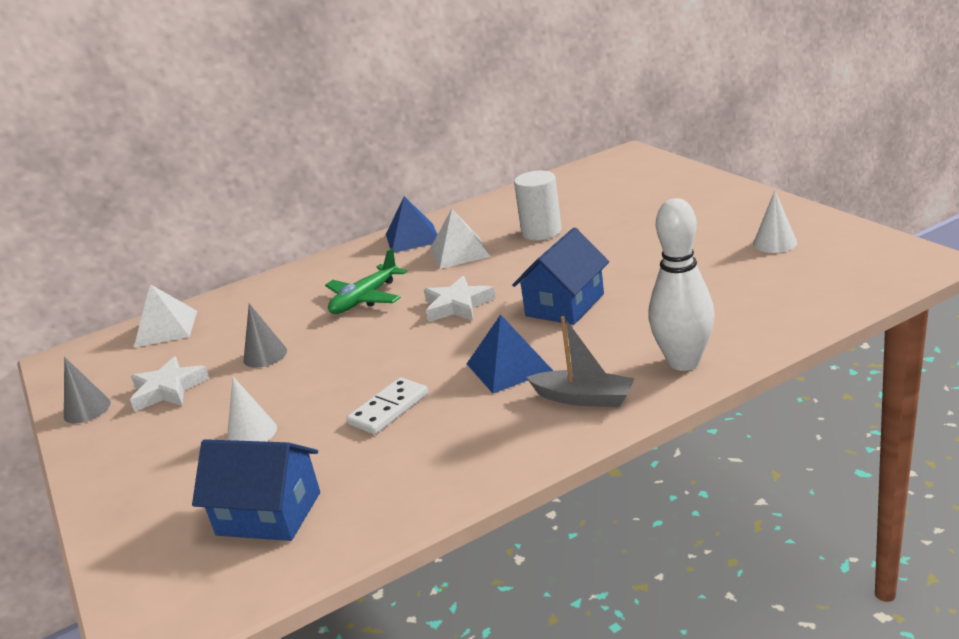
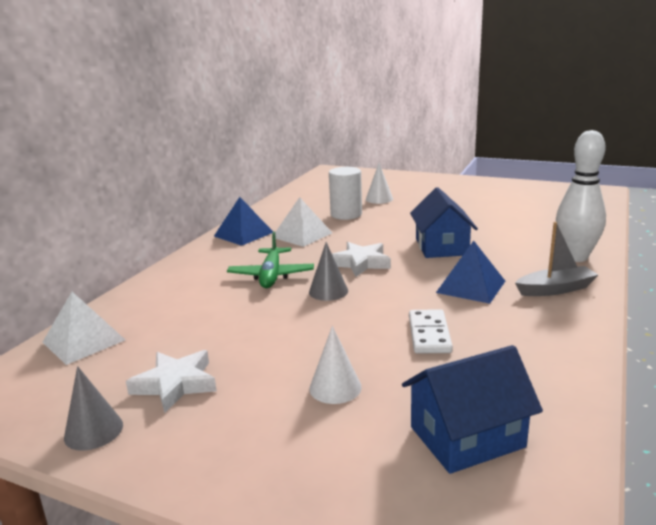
camera: 40 degrees left, 5 degrees down
grey cone [243,303,287,368] -> grey cone moved to [309,242,348,301]
white cone [753,190,797,253] -> white cone moved to [366,163,393,204]

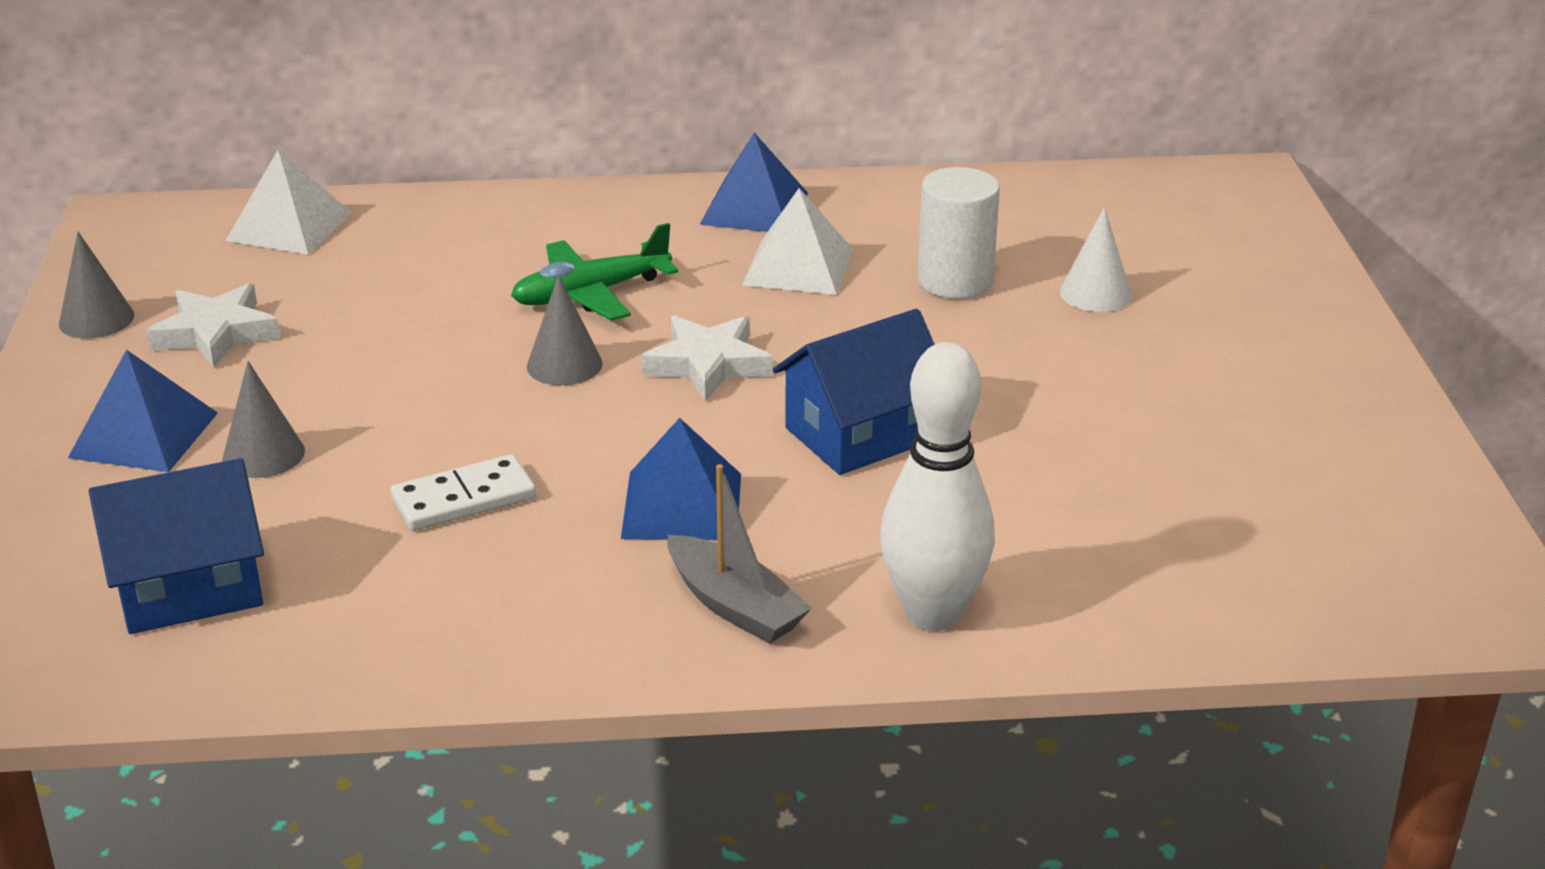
camera: 60 degrees right, 10 degrees up
white cone [309,326,362,404] -> grey cone [222,361,305,478]
blue house [402,345,543,474] -> blue house turned 60 degrees counterclockwise [89,458,264,634]
none -> blue pyramid [68,350,218,472]

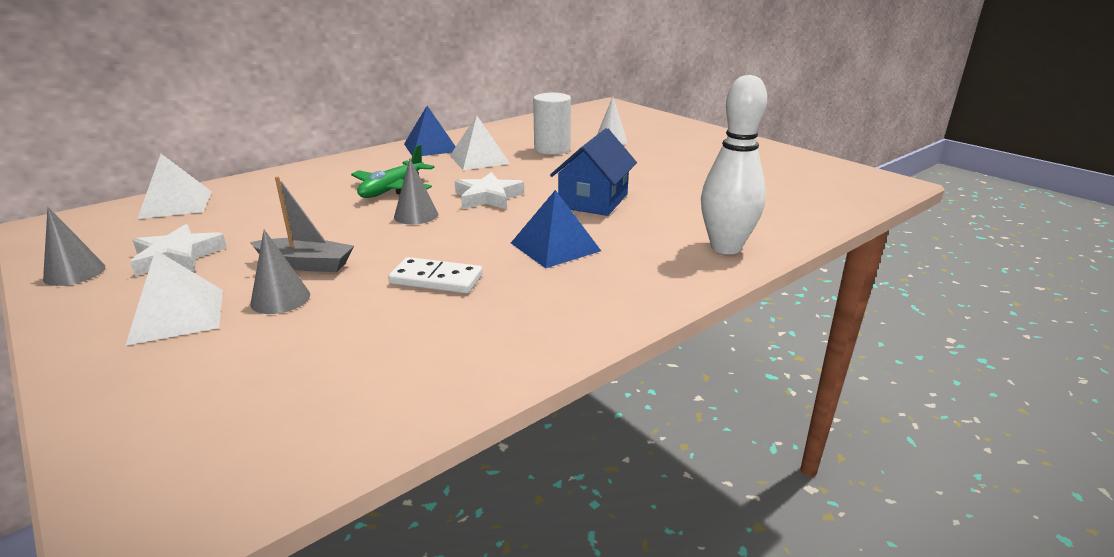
camera: 35 degrees left, 5 degrees down
blue pyramid [68,350,218,472] -> white pyramid [125,250,223,346]
blue house [89,458,264,634] -> none
white domino [390,454,536,531] -> white domino turned 75 degrees clockwise [388,257,483,294]
grey boat [667,464,812,644] -> grey boat moved to [250,176,354,272]

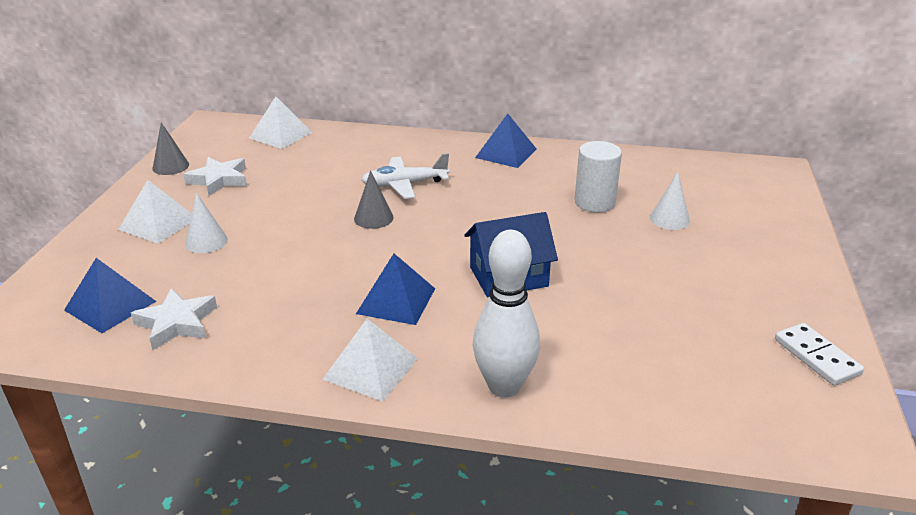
camera: 50 degrees right, 5 degrees up
grey boat [250,176,354,272] -> none
grey cone [250,230,310,314] -> white cone [185,193,228,253]
green plane [351,145,434,198] -> white plane [361,153,449,199]
white domino [388,257,483,294] -> white domino moved to [775,323,864,386]
white pyramid [450,116,510,170] -> white pyramid moved to [323,319,418,401]
white star [455,172,524,209] -> white star moved to [131,288,217,350]
none -> blue pyramid [64,258,156,333]

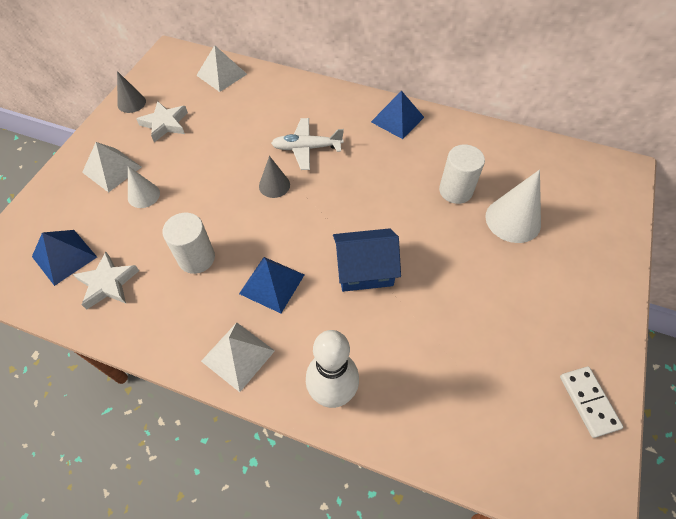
camera: 10 degrees right, 25 degrees up
white cone [650,172,690,230] -> white cone [486,170,541,243], size x1.67
none -> white cylinder [162,213,215,274]

